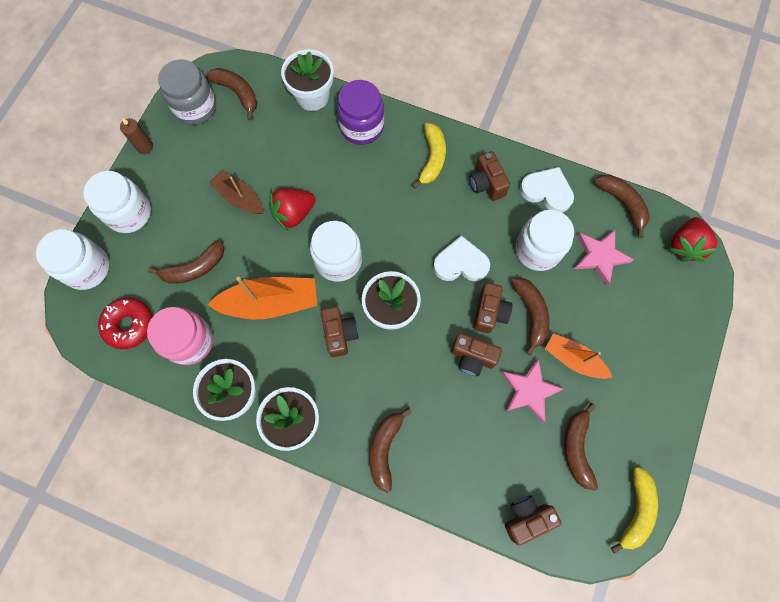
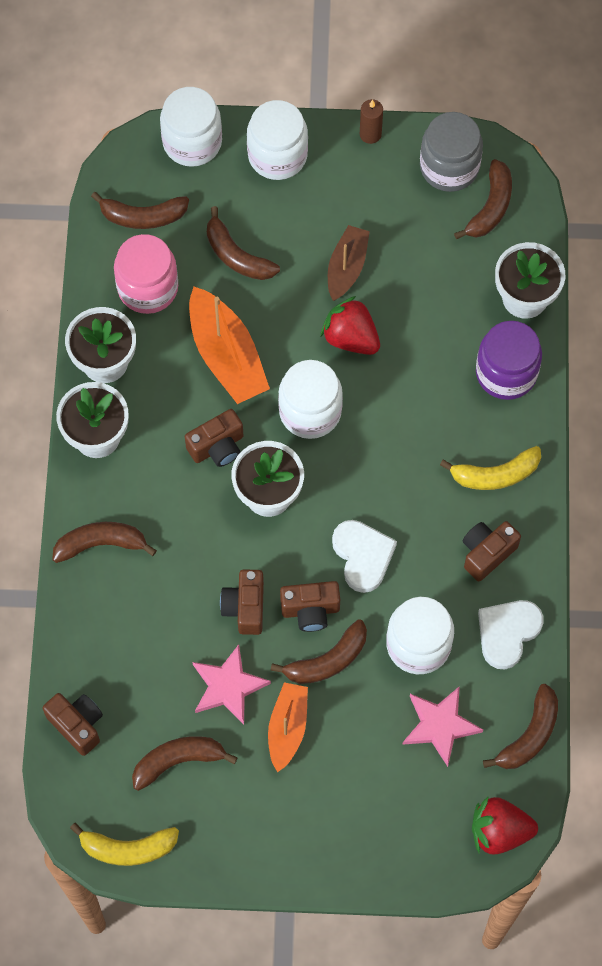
camera: 70 degrees right, 5 degrees down
red donut [98,298,152,349] -> brown banana [91,192,189,229]
white heart [520,167,574,212] -> white heart turned 150 degrees counterclockwise [478,600,544,669]

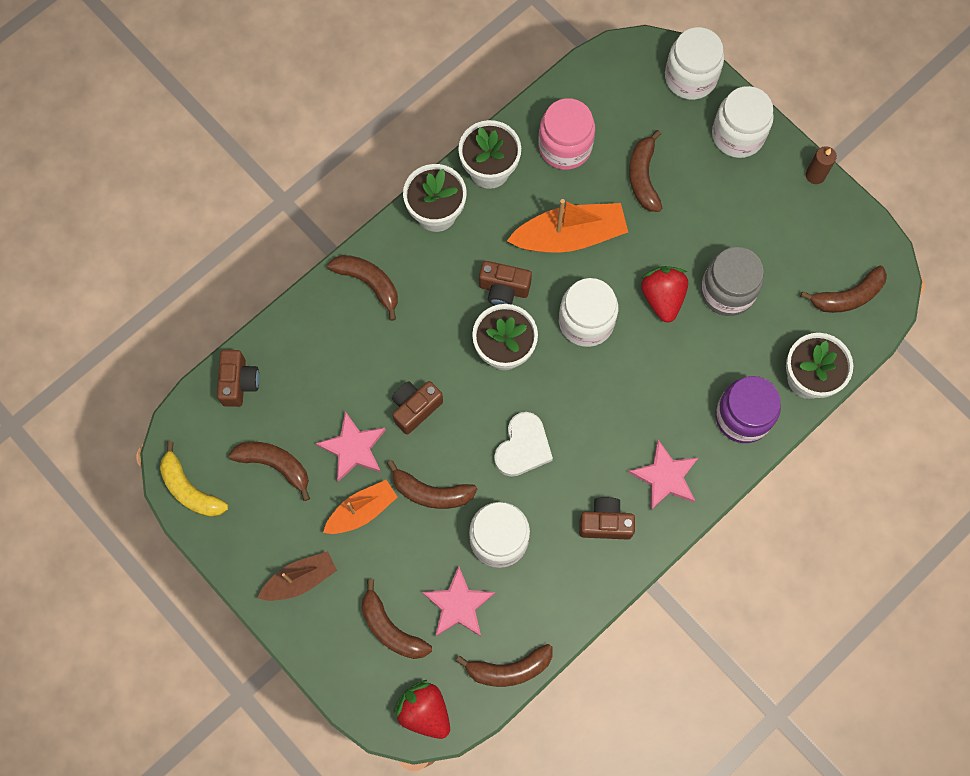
camera: 45 degrees right, 5 degrees up
brown banana [91,192,189,229] -> brown banana moved to [362,579,432,659]
orange boat [189,287,270,404] -> orange boat turned 120 degrees counterclockwise [507,199,628,253]
brown camera [280,581,340,632] -> none
brown boat [328,225,370,301] -> brown boat moved to [258,551,337,601]
grey jar [420,112,483,192] -> grey jar moved to [701,247,764,316]
yellow banana [440,446,541,490] -> pink star [628,440,699,510]
white heart [478,600,544,669] -> none

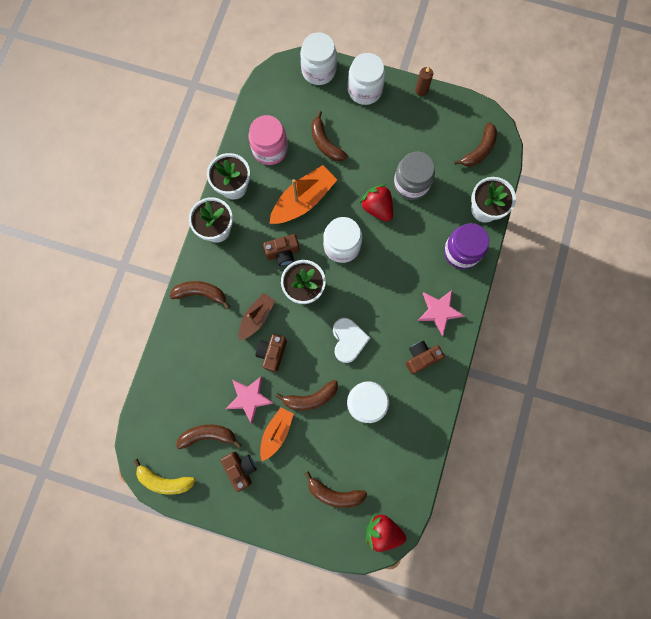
camera: 30 degrees left, 5 degrees up
brown camera [217,350,259,407] -> brown camera moved to [221,452,257,492]
brown boat [258,551,337,601] -> brown boat moved to [238,293,275,341]
pink star [422,566,495,636] -> none
brown banana [456,644,553,687] -> none

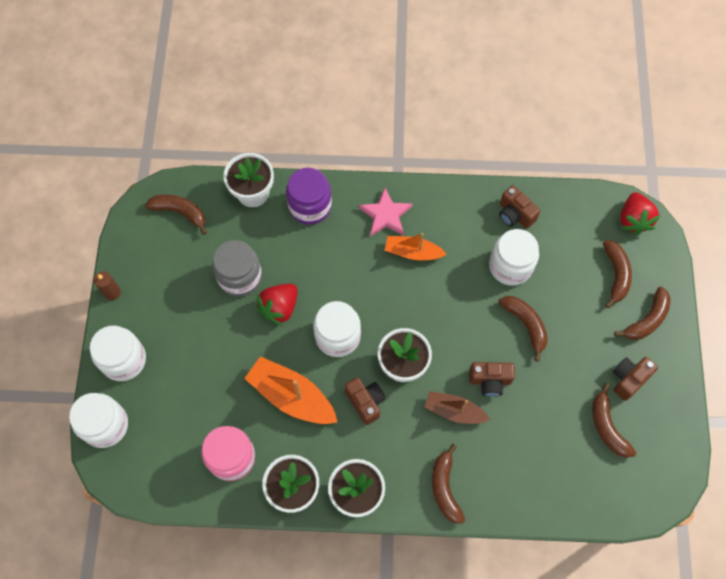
camera: 105 degrees left, 10 degrees down
yellow banana [134,459,195,495] -> none
pink star [226,376,274,424] -> none
orange boat [260,407,294,461] -> orange boat moved to [385,233,447,260]
brown banana [311,111,348,161] -> brown banana moved to [614,287,671,340]
white heart [333,318,370,363] -> none
brown camera [406,341,445,374] -> brown camera moved to [499,185,540,229]

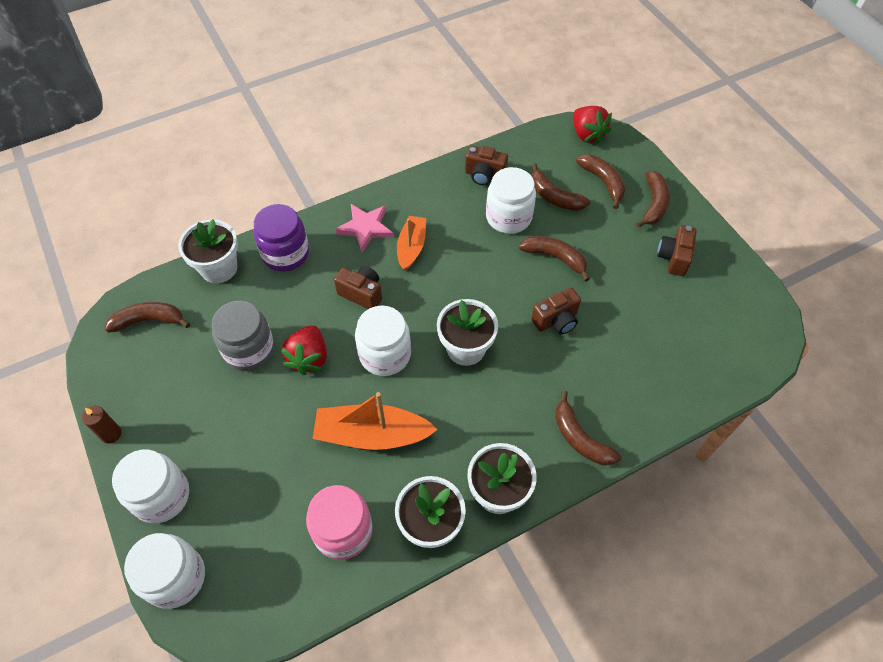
camera: 30 degrees left, 10 degrees down
brown camera [345,377,386,425] -> brown camera moved to [334,266,382,309]
orange boat [385,233,447,260] -> orange boat turned 120 degrees clockwise [397,216,426,271]
brown boat [424,391,490,424] -> none
brown banana [592,383,636,458] -> brown banana moved to [531,163,590,211]

